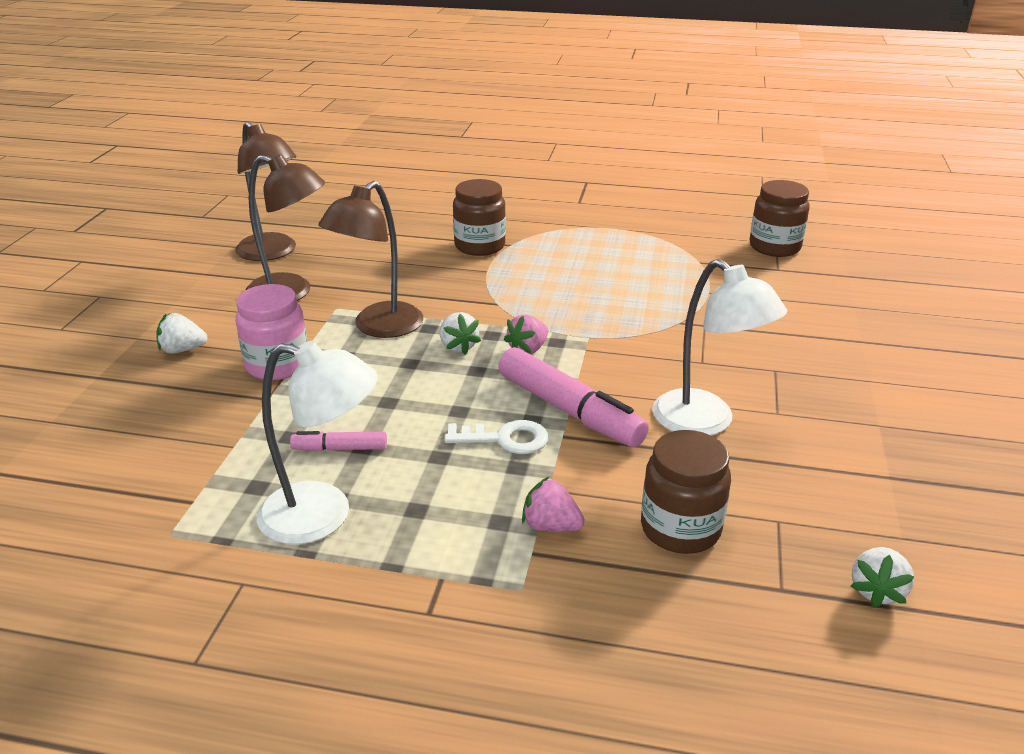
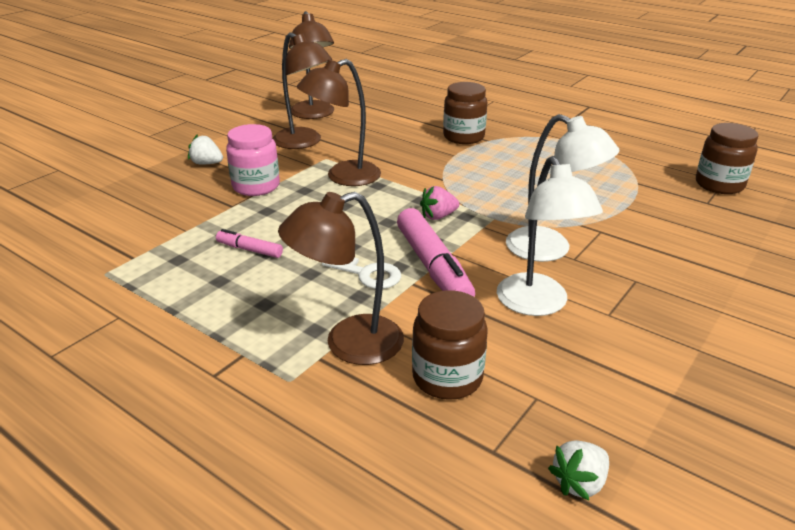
camera: 25 degrees right, 0 degrees up
white lamp [257,341,378,545] -> white lamp moved to [506,114,619,262]
white strawberry [440,312,481,355] -> none
pink strawberry [522,477,585,532] -> brown lamp [278,192,404,365]

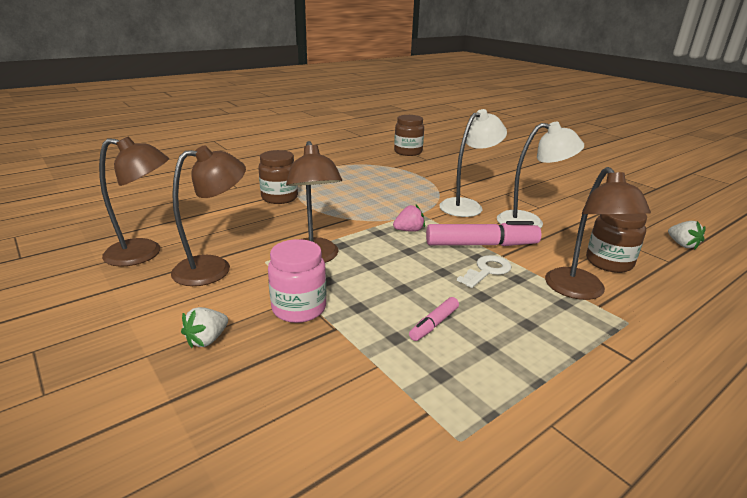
camera: 75 degrees left, 5 degrees down
pink strawberry [420,186,459,220] -> pink strawberry turned 105 degrees counterclockwise [393,205,425,232]

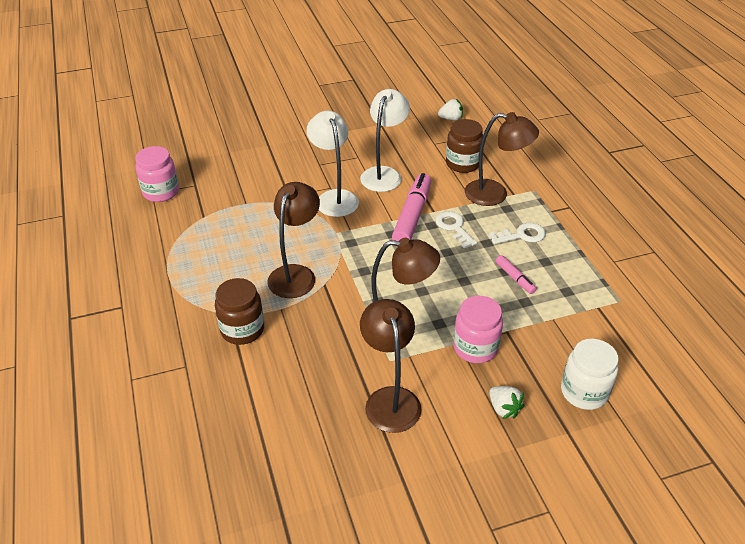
camera: 70 degrees left, 15 degrees up
brown lamp [99,137,169,267] -> brown lamp moved to [267,182,320,298]
pink strawberry [393,205,425,232] -> none
brown jar [394,115,424,156] -> pink jar [135,146,179,202]
none -> white key [489,223,546,244]
none -> white jar [561,339,619,410]

